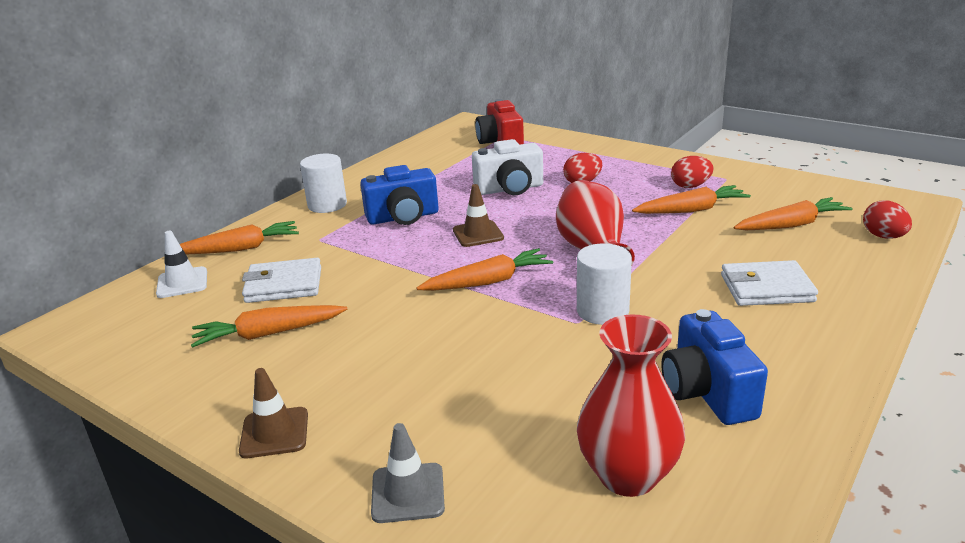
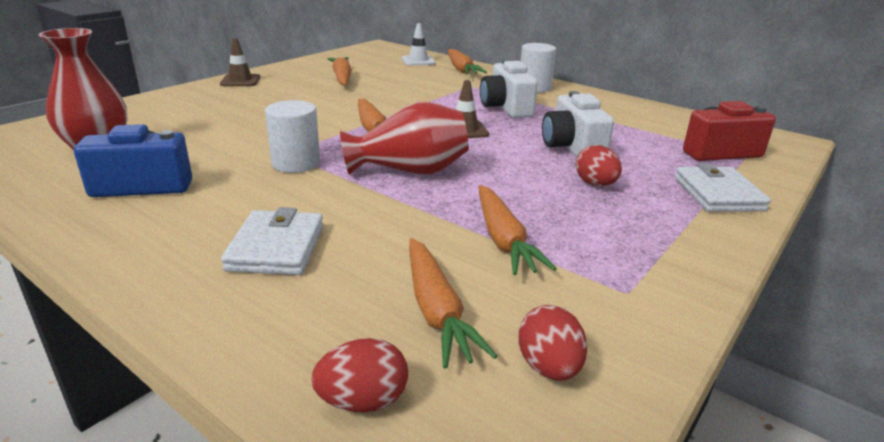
camera: 90 degrees right, 0 degrees up
white wallet [242,258,321,303] -> white wallet moved to [675,163,771,212]
blue camera [360,165,439,225] -> white camera [480,60,538,118]
grey traffic cone [371,423,445,523] -> none
red egg [671,156,714,188] -> red egg moved to [518,305,587,381]

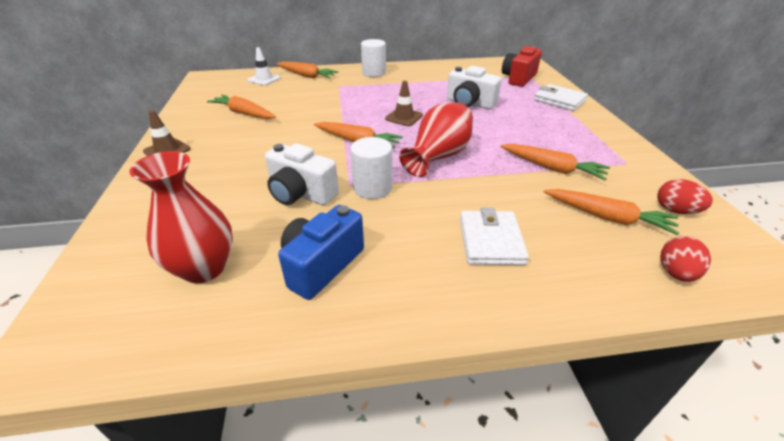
camera: 45 degrees left, 10 degrees up
white wallet [221,207,323,275] -> white wallet turned 45 degrees clockwise [460,208,529,266]
white camera [480,60,538,118] -> white camera moved to [265,143,339,205]
red egg [575,145,622,186] -> none

